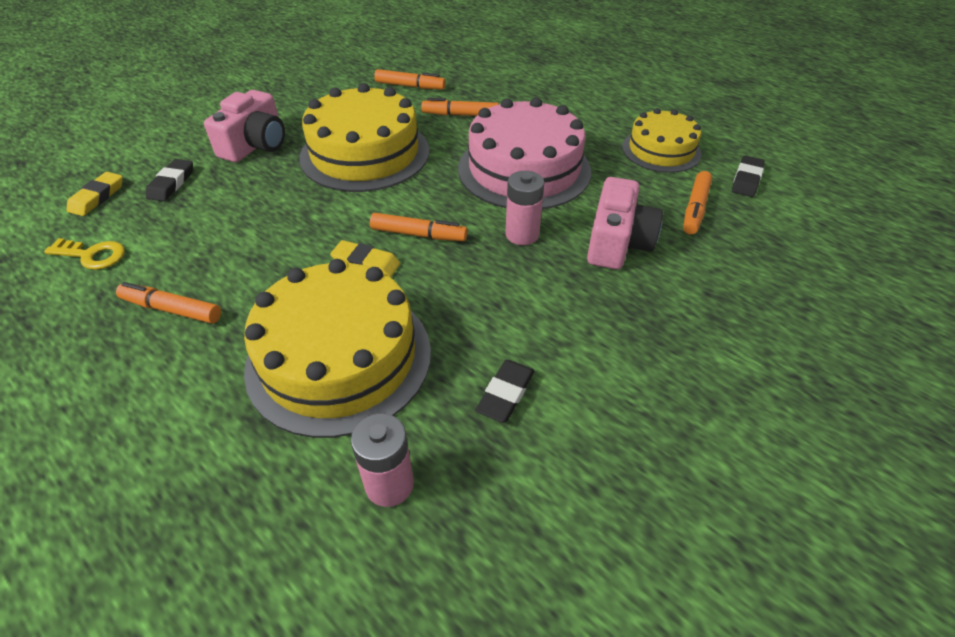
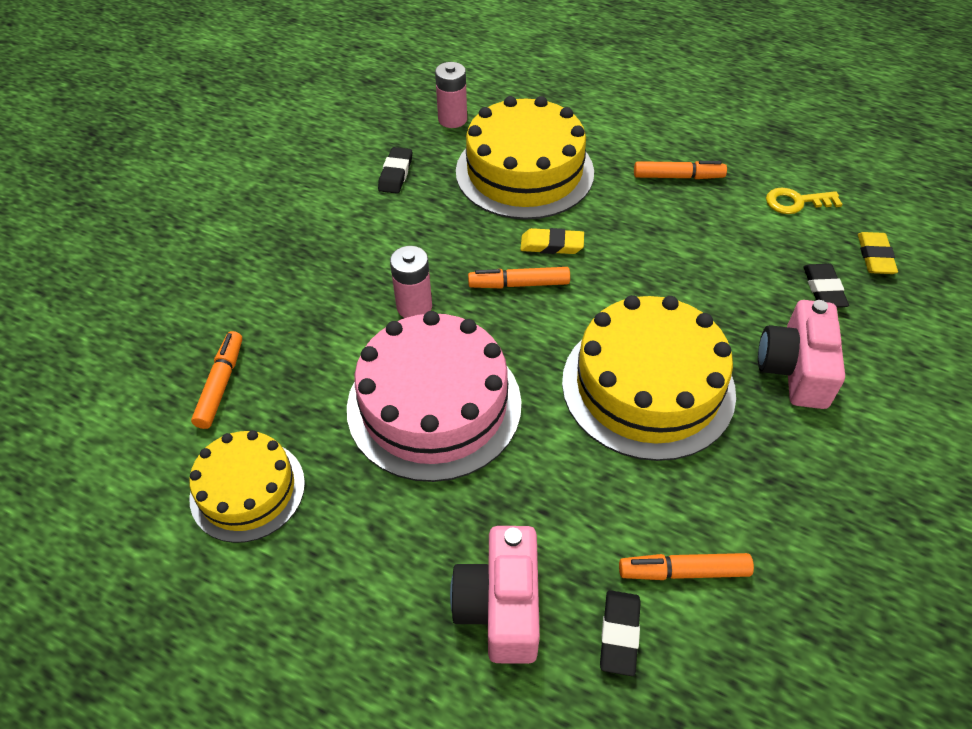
camera: 165 degrees right, 5 degrees up
orange marker [421,98,499,116] -> none
pink camera [587,177,663,270] -> pink camera moved to [450,526,540,664]
black eraser [732,155,765,197] -> black eraser moved to [600,590,641,676]

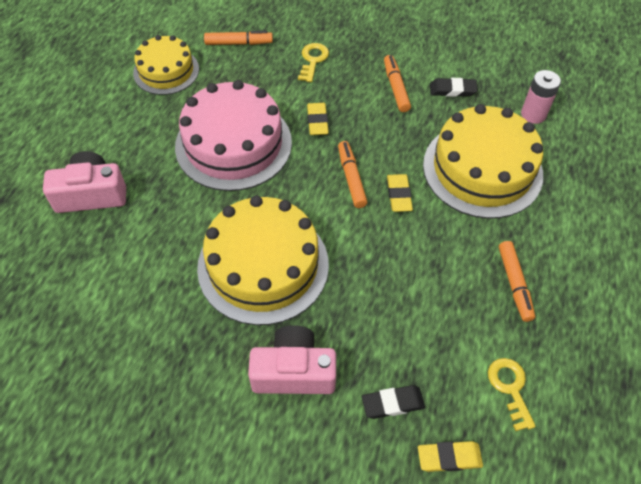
camera: 80 degrees right, 5 degrees up
pink battery [390,246,432,318] -> yellow eraser [307,103,329,135]
black eraser [600,590,641,676] -> none
orange marker [619,553,754,580] -> orange marker moved to [384,55,411,112]
none -> yellow key [298,43,329,82]

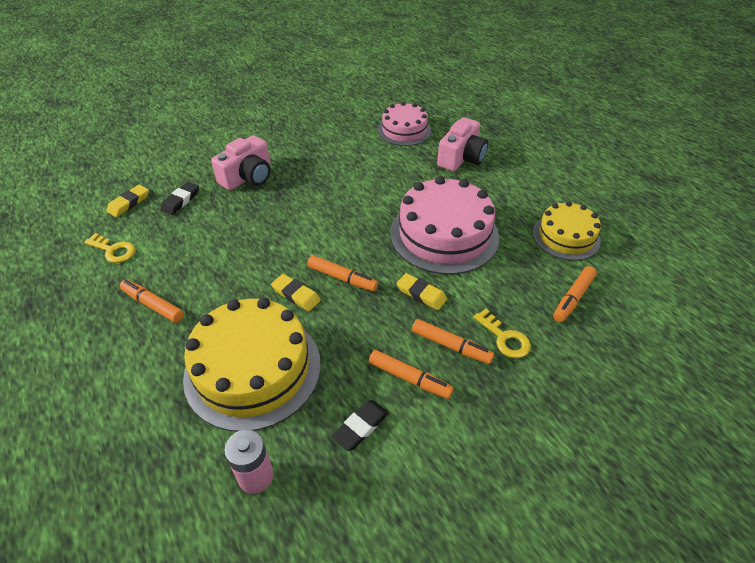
camera: 130 degrees right, 10 degrees down
yellow cake [197,196,329,325] -> none
none -> pink cake [378,102,431,146]
none -> orange marker [412,319,494,364]

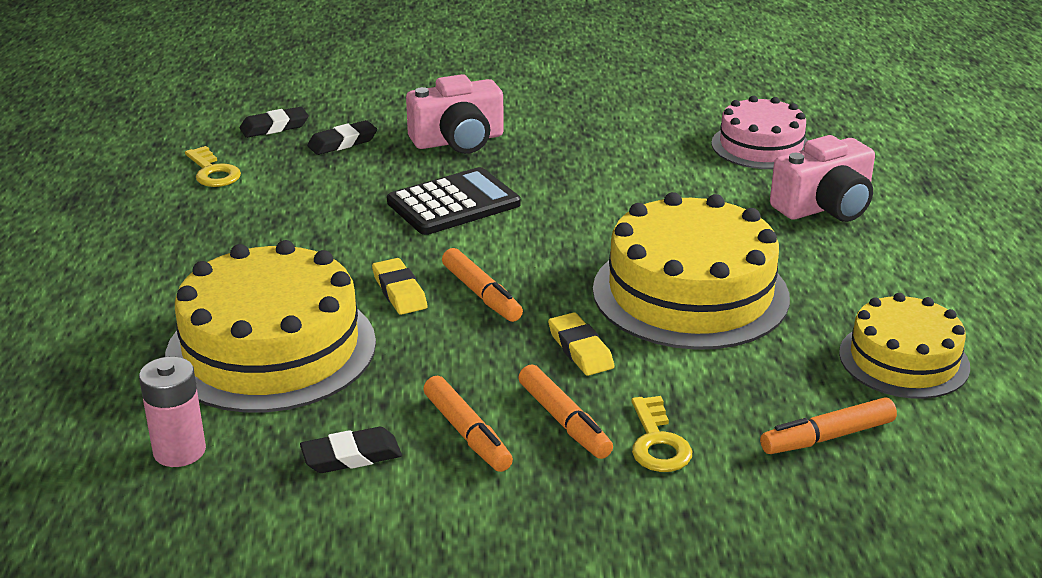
camera: 30 degrees right, 15 degrees down
yellow eraser [107,185,149,217] -> black eraser [240,107,309,138]
orange marker [120,280,184,323] -> none
pink cake [390,176,499,274] -> yellow cake [593,192,790,350]
none -> black calculator [387,167,521,235]

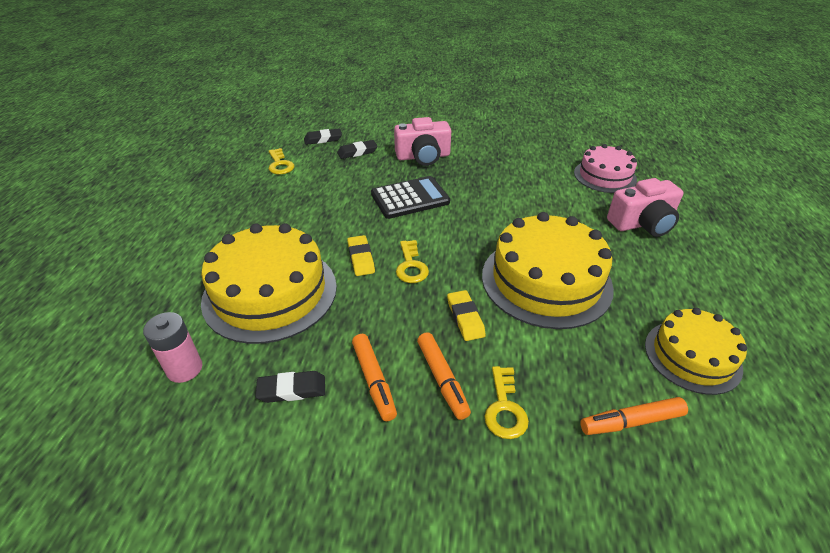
camera: 10 degrees right, 10 degrees up
orange marker [442,248,523,322] -> yellow key [396,240,429,283]

